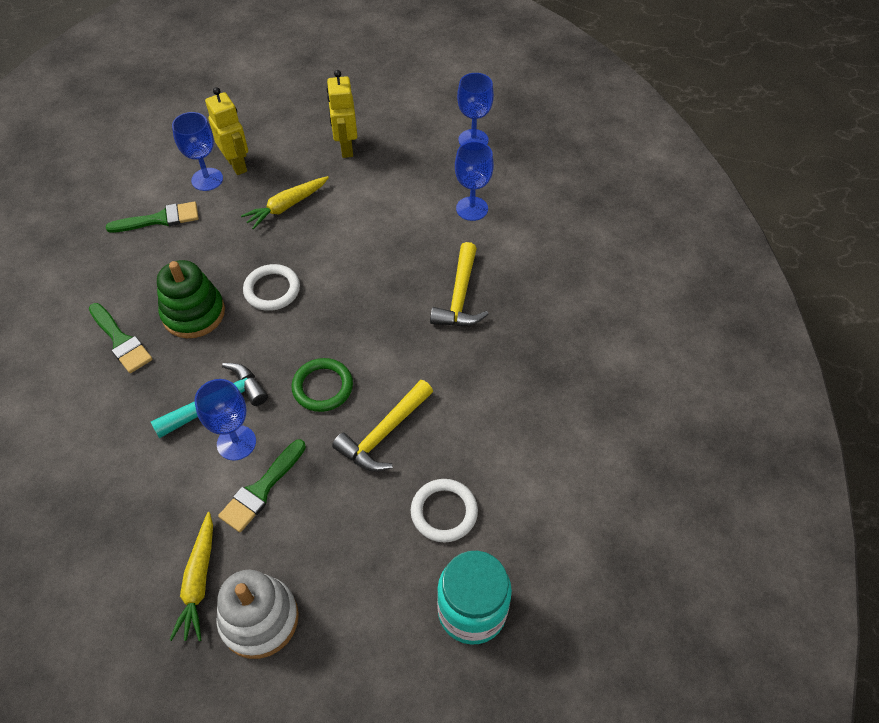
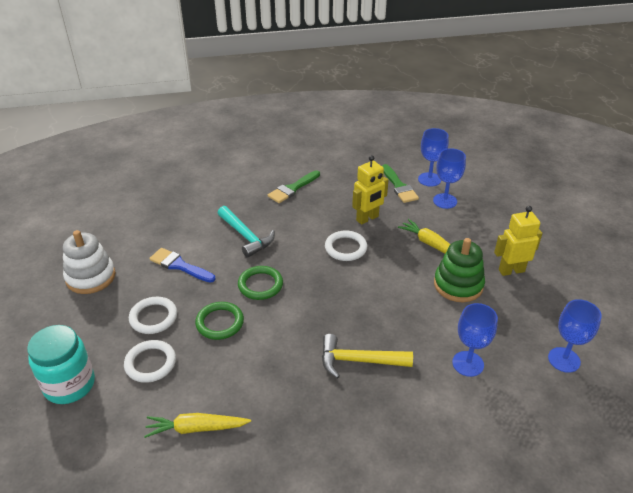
camera: 85 degrees right, 15 degrees down
green stacking toy [157,260,225,338] -> green stacking toy moved to [434,238,485,302]
yellow carrot [170,512,213,641] -> yellow carrot moved to [144,413,251,438]
blue goblet [194,379,256,461] -> blue goblet moved to [418,128,449,187]
yellow robot [205,87,248,175] -> yellow robot moved to [352,155,388,225]
green brush [218,439,306,532] -> blue brush [149,248,216,283]
yellow hammer [332,380,433,471] -> green ring [195,302,244,340]
none -> white ring [129,297,177,334]

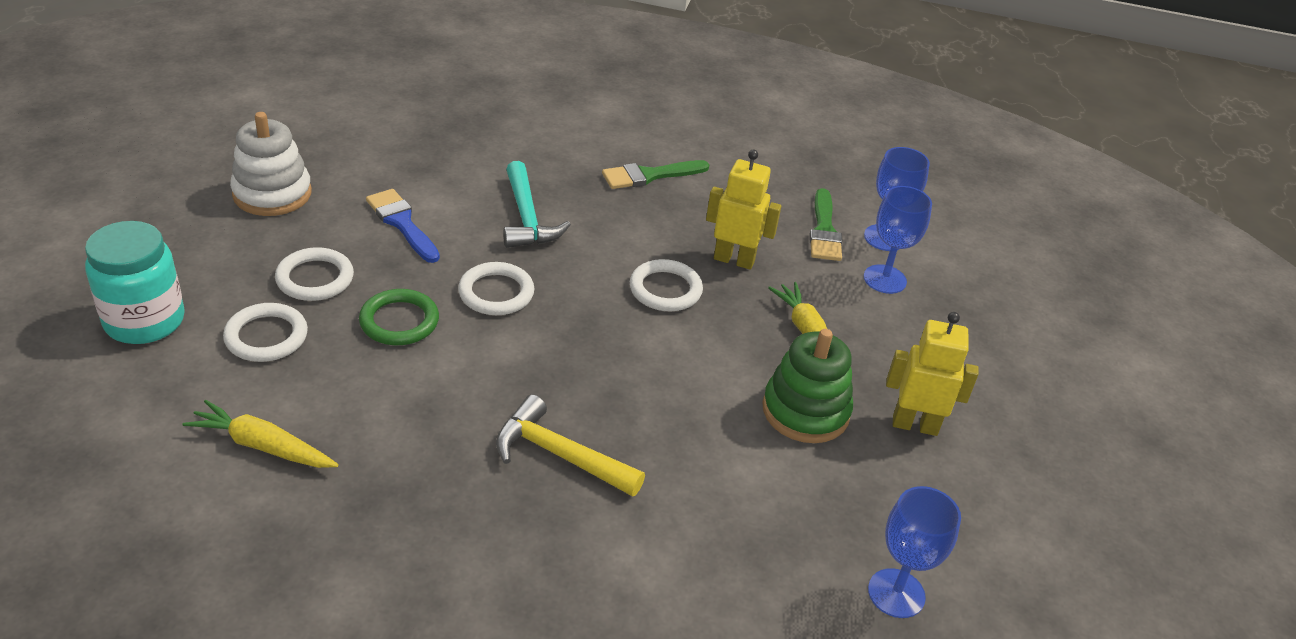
camera: 20 degrees right, 0 degrees up
green ring [238,266,283,300] -> white ring [458,262,534,315]
yellow robot [352,155,388,225] -> yellow robot turned 150 degrees counterclockwise [706,150,781,270]
blue goblet [452,303,498,377] -> none

